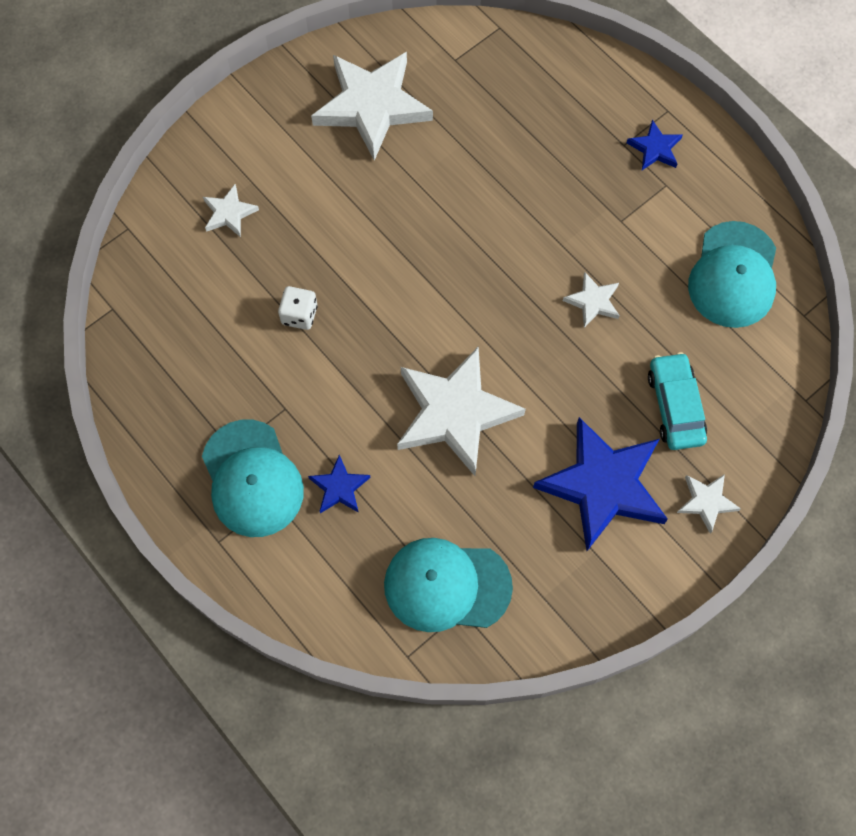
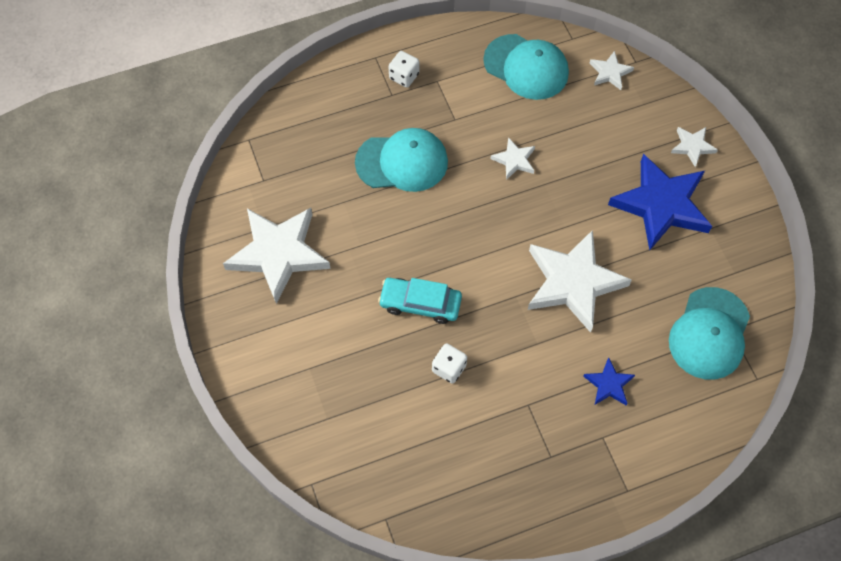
camera: 70 degrees left, 5 degrees down
turquoise cap [202,420,304,537] -> turquoise cap moved to [355,128,448,192]
white star [203,184,259,237] -> white star moved to [590,51,634,90]
blue star [627,120,683,170] -> white dice [389,51,419,88]
turquoise car [648,352,707,450] -> turquoise car moved to [378,278,462,324]

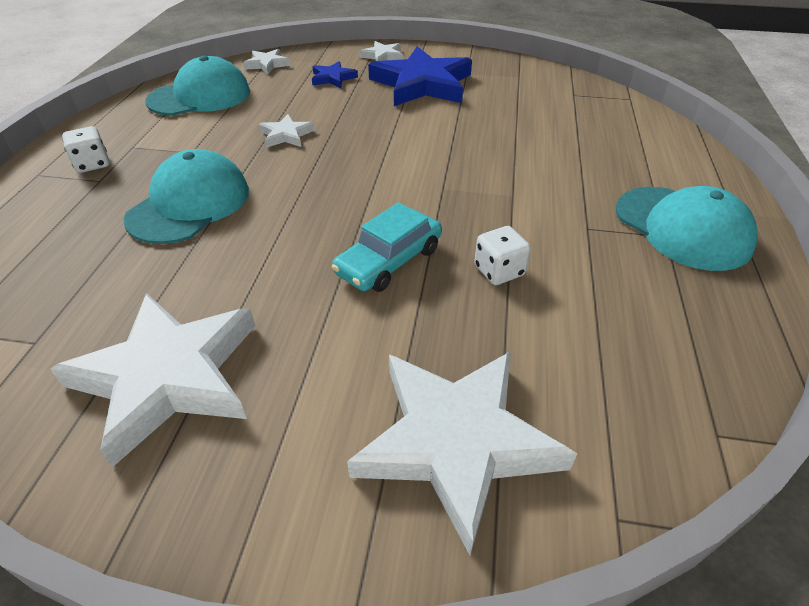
camera: 60 degrees left, 20 degrees down
white star [528,230,632,333] -> white star moved to [347,351,577,555]
blue star [583,357,635,405] -> blue star moved to [312,61,358,88]
turquoise cap [669,287,750,380] -> turquoise cap moved to [616,186,758,271]

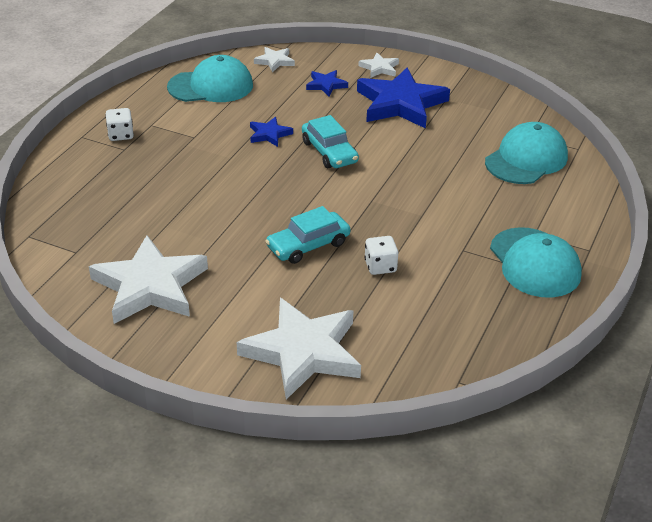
camera: 15 degrees right, 5 degrees down
turquoise cap [123,149,249,244] -> turquoise cap moved to [485,122,568,184]
white star [259,114,315,148] -> blue star [250,117,293,147]
none -> turquoise car [302,115,359,168]

